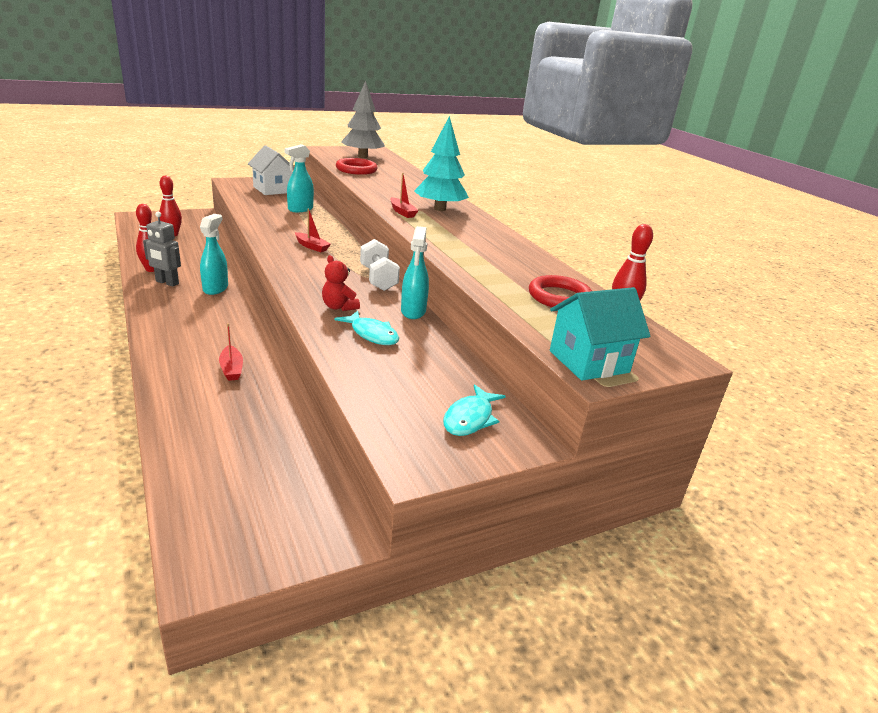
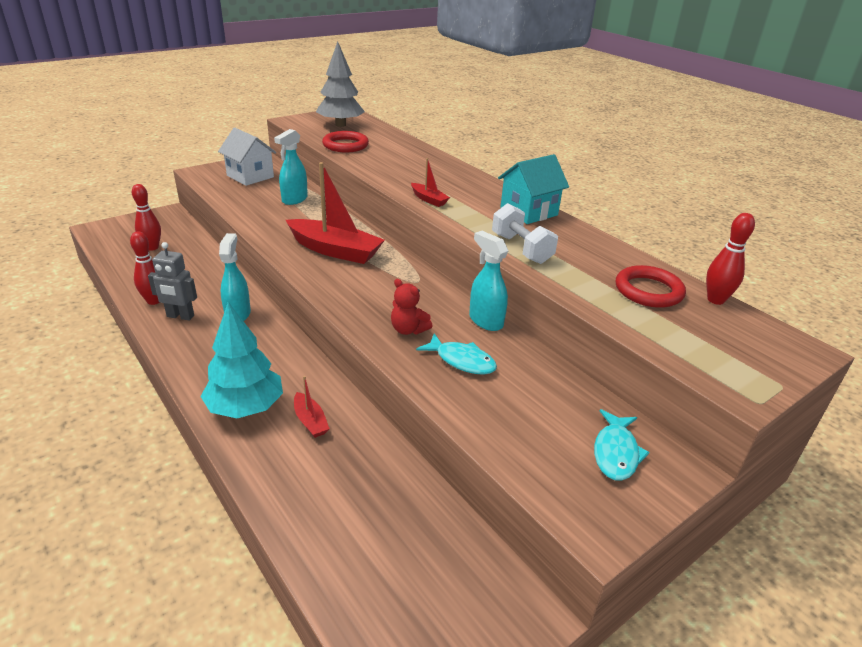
camera: 10 degrees left, 5 degrees up
red boat [295,209,331,252] -> red boat [286,162,385,264], size x2.12
white dumbbell [360,239,400,291] -> white dumbbell moved to [492,203,558,264]
turquoise spray bottle [401,226,429,319] -> turquoise spray bottle turned 150 degrees clockwise [469,231,508,331]
turquoise tree [414,116,469,211] -> turquoise tree moved to [200,302,283,418]
turquoise house [550,287,650,381] -> turquoise house moved to [498,154,569,224]

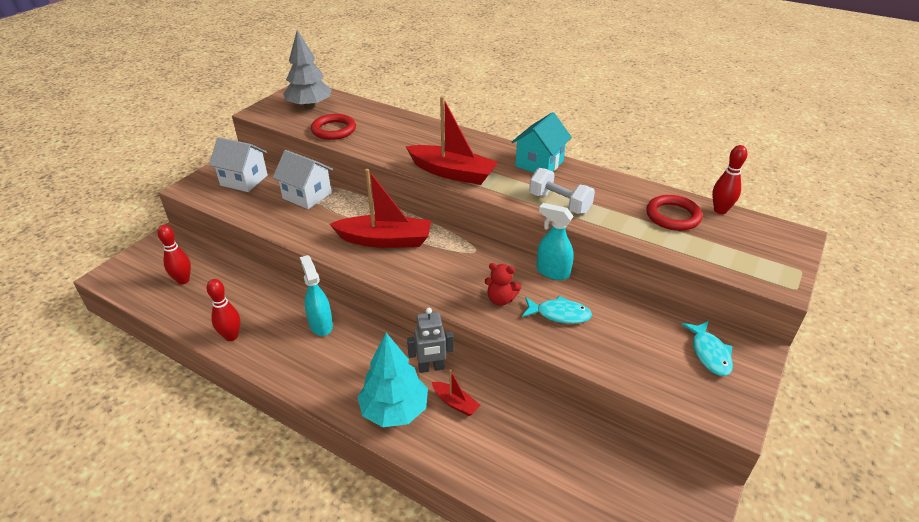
camera: 20 degrees left, 5 degrees up
grey robot [148,242,197,321] -> grey robot moved to [407,308,454,373]
turquoise spray bottle [274,129,308,205] -> white house [273,150,333,209]
red boat [411,158,450,207] -> red boat [406,96,498,185], size x2.12

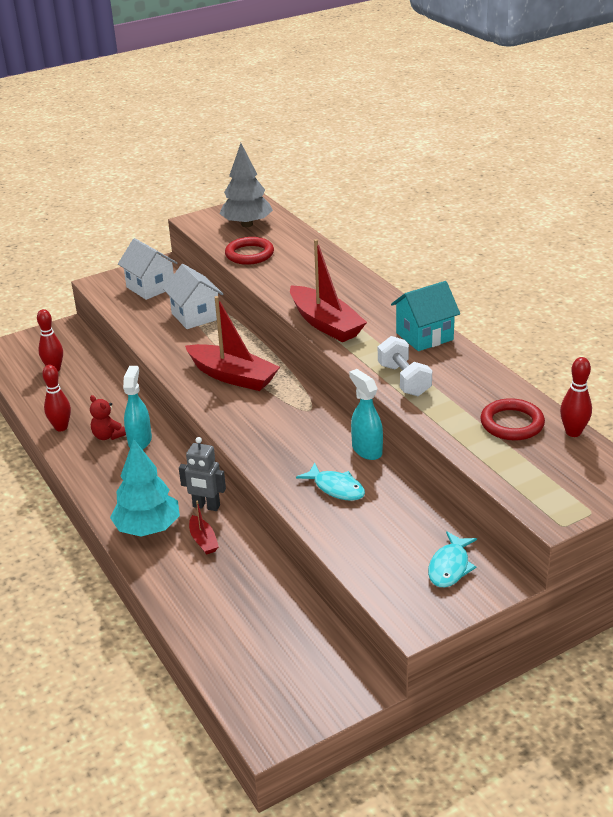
camera: 30 degrees right, 5 degrees down
red teddy bear [485,263,521,306] -> red teddy bear moved to [90,395,126,440]

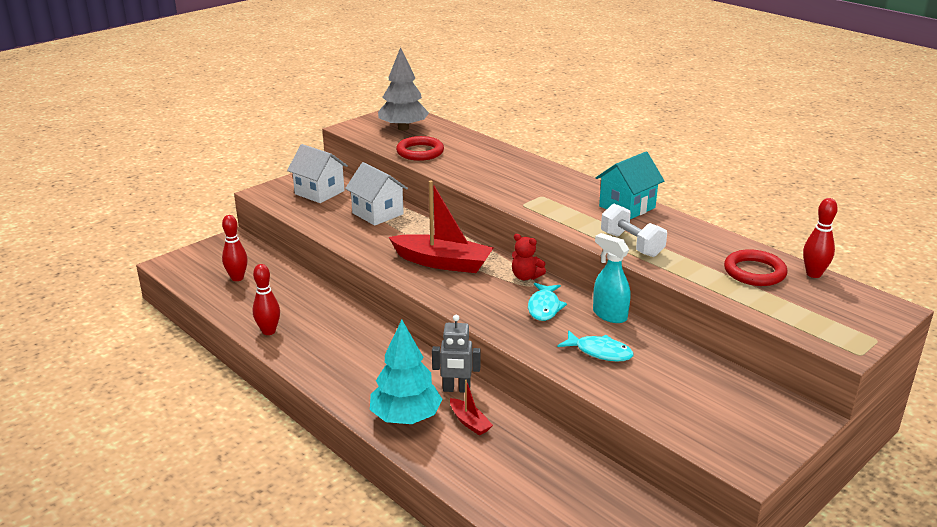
camera: 15 degrees left, 5 degrees down
red teddy bear [90,395,126,440] -> red teddy bear moved to [512,234,546,280]
turquoise spray bottle [123,366,152,450] -> none
red boat [290,239,367,342] -> none
turquoise fish [428,531,477,587] -> turquoise fish moved to [528,283,567,321]

